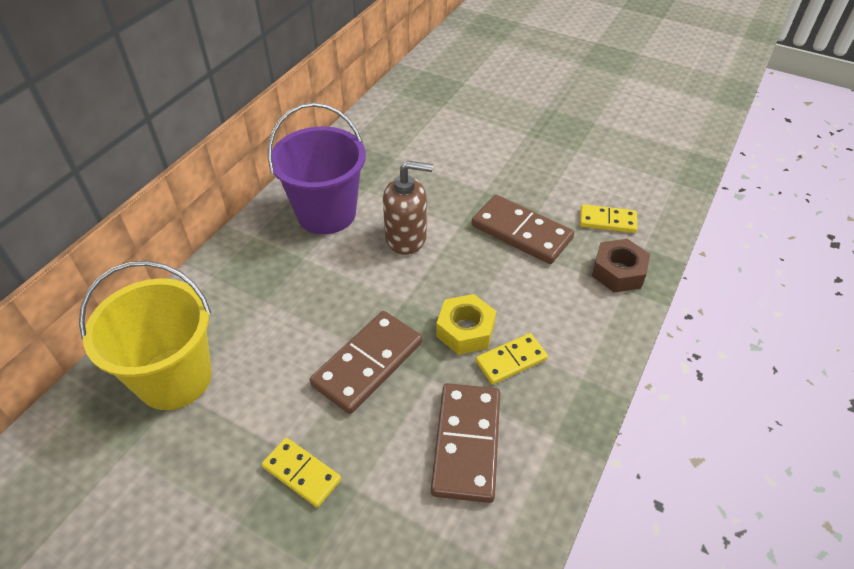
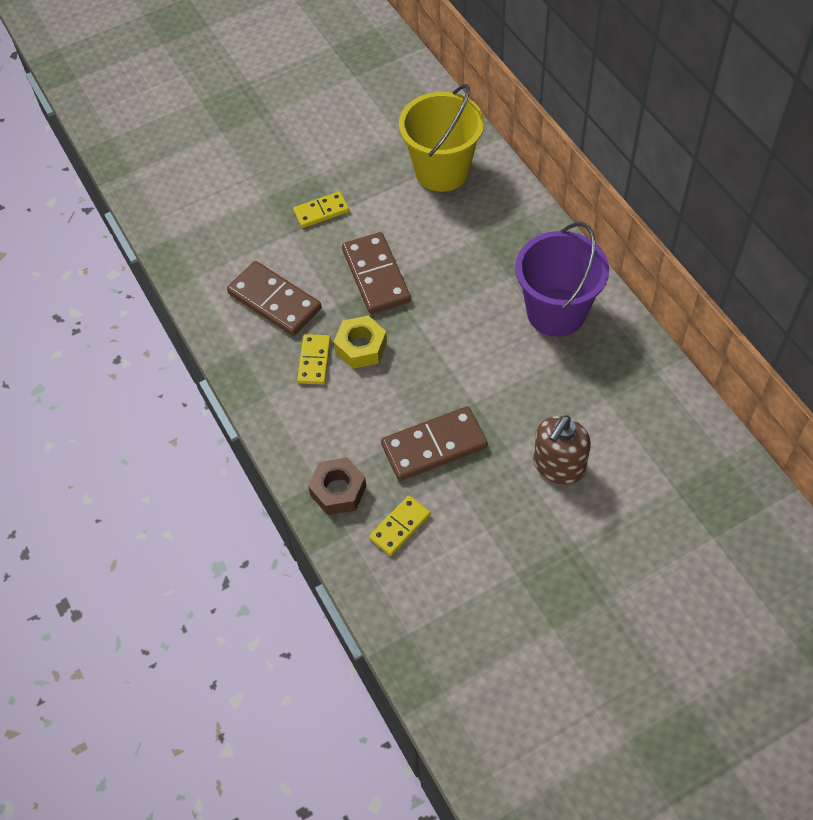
camera: 125 degrees right, 10 degrees up
brown soap dispenser [383,161,433,255] -> brown soap dispenser moved to [533,415,591,485]

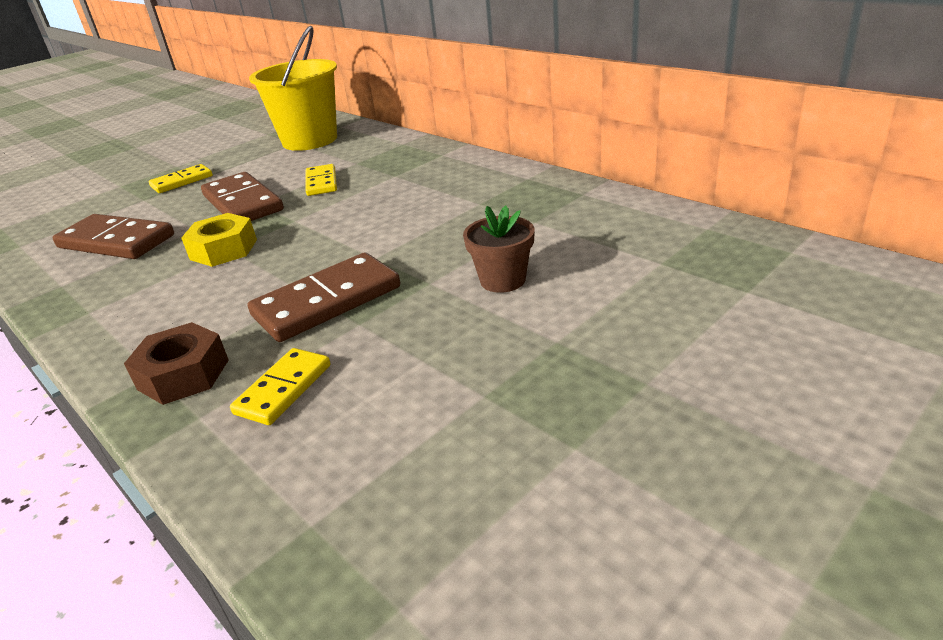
camera: 15 degrees left, 25 degrees down
yellow domino [297,334,331,384] -> yellow domino moved to [305,164,337,196]
purple bucket [515,222,609,337] -> none
brown soap dispenser [533,415,591,485] -> brown flower pot [463,206,535,293]

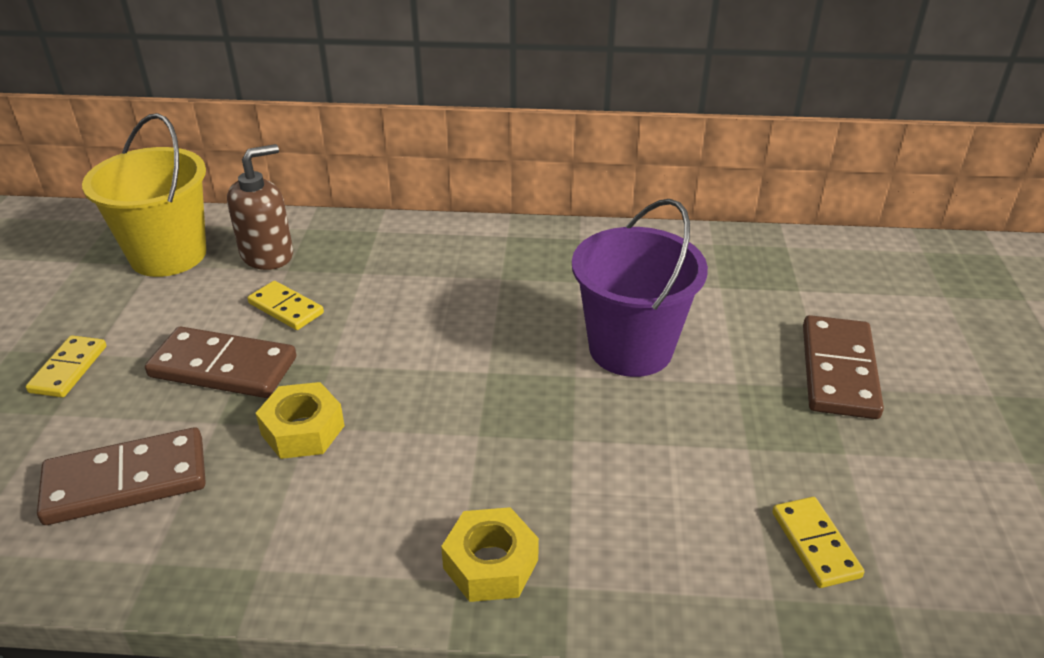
camera: 45 degrees left, 5 degrees up
brown nut [124,322,229,405] -> yellow nut [441,507,539,602]
yellow domino [230,348,331,425] -> yellow domino moved to [772,497,865,588]
brown domino [248,253,400,342] -> brown domino moved to [803,315,884,419]
brown flower pot [463,206,535,293] -> purple bucket [572,199,708,377]
none -> brown soap dispenser [227,144,293,270]

